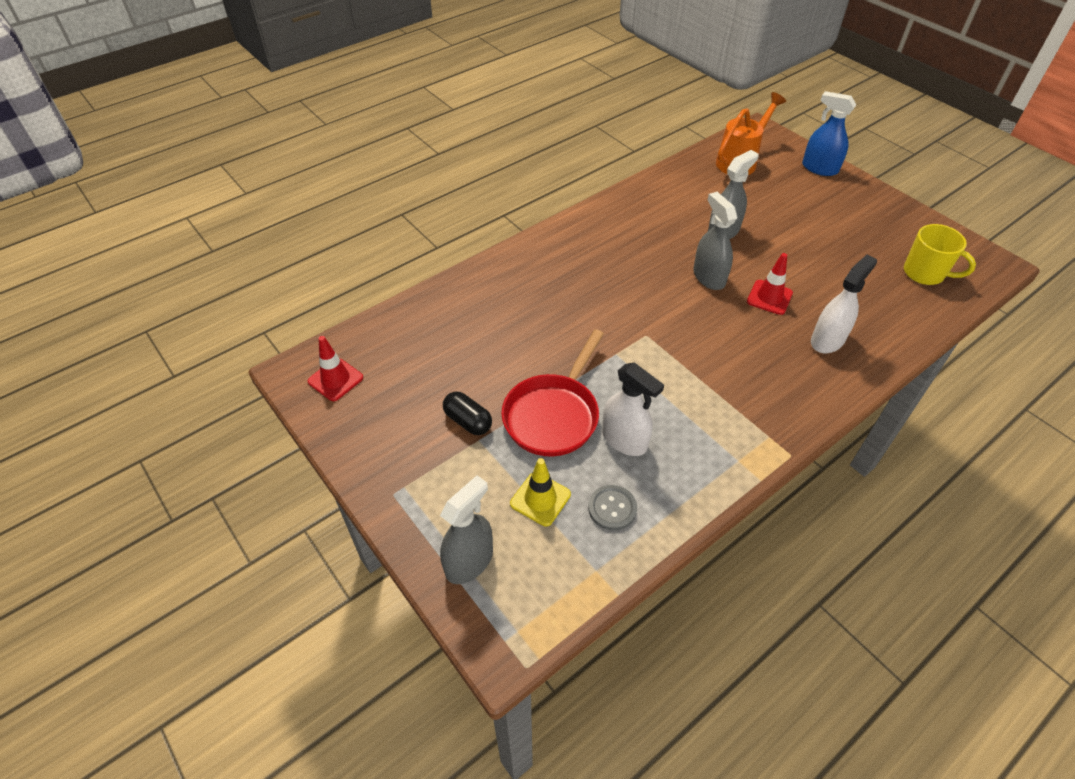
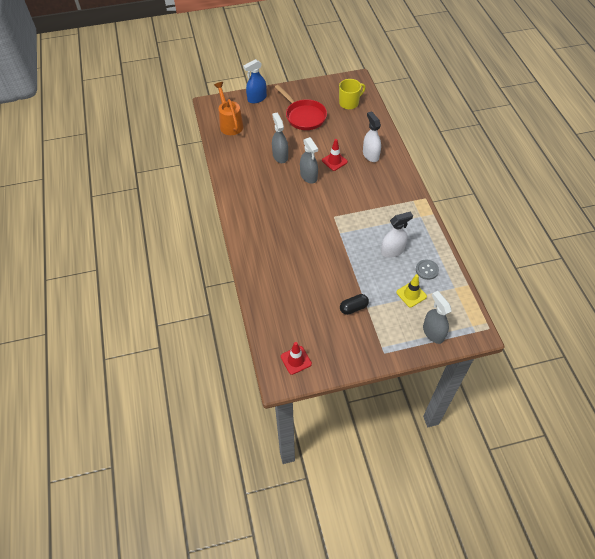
camera: 65 degrees left, 5 degrees up
red pan [501,329,604,457] -> red pan moved to [275,85,327,130]
grey spray bottle [693,192,737,290] -> grey spray bottle turned 120 degrees counterclockwise [300,137,318,183]

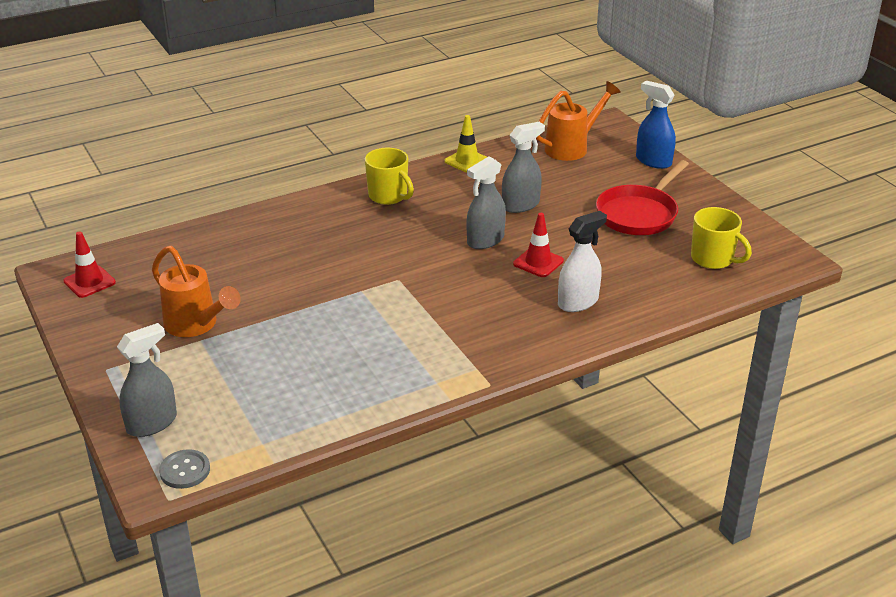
camera: 75 degrees right, 20 degrees down
black capsule [340,294,369,315] -> orange watering can [152,246,241,337]
white spray bottle [381,211,413,258] -> none
yellow traffic cone [396,274,427,307] -> yellow traffic cone moved to [445,115,487,173]
grey button [416,260,439,280] -> grey button moved to [159,449,210,489]
none -> yellow mug [365,148,414,205]

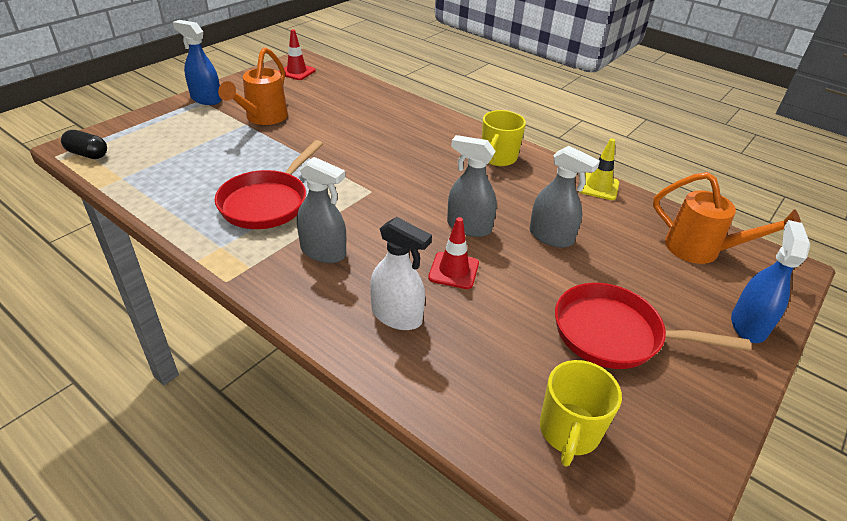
camera: 65 degrees right, 5 degrees up
grey spray bottle [117,323,177,437] -> grey spray bottle moved to [297,157,346,263]
grey button [159,449,210,489] -> black capsule [61,130,107,159]
none -> blue spray bottle [173,20,222,105]
none -> red pan [215,140,323,229]

